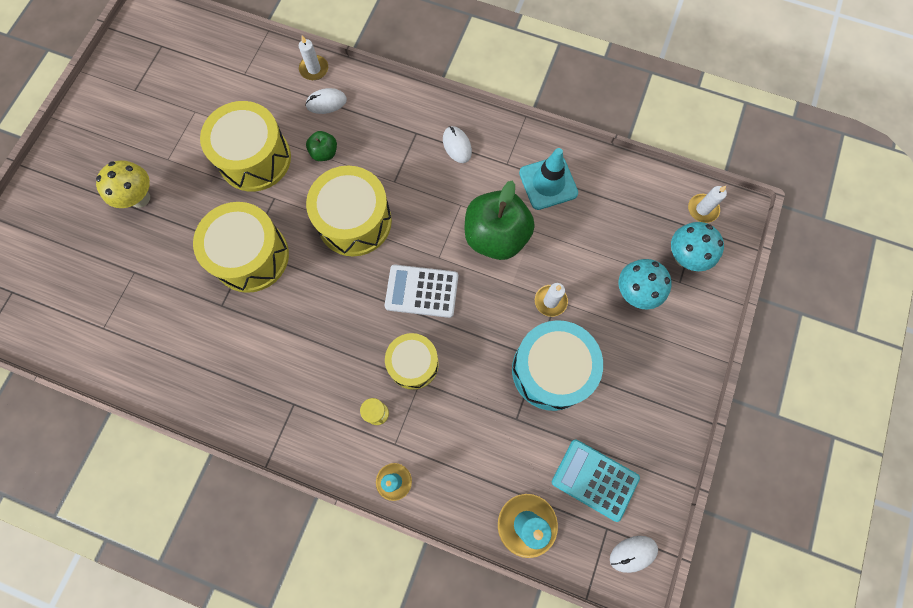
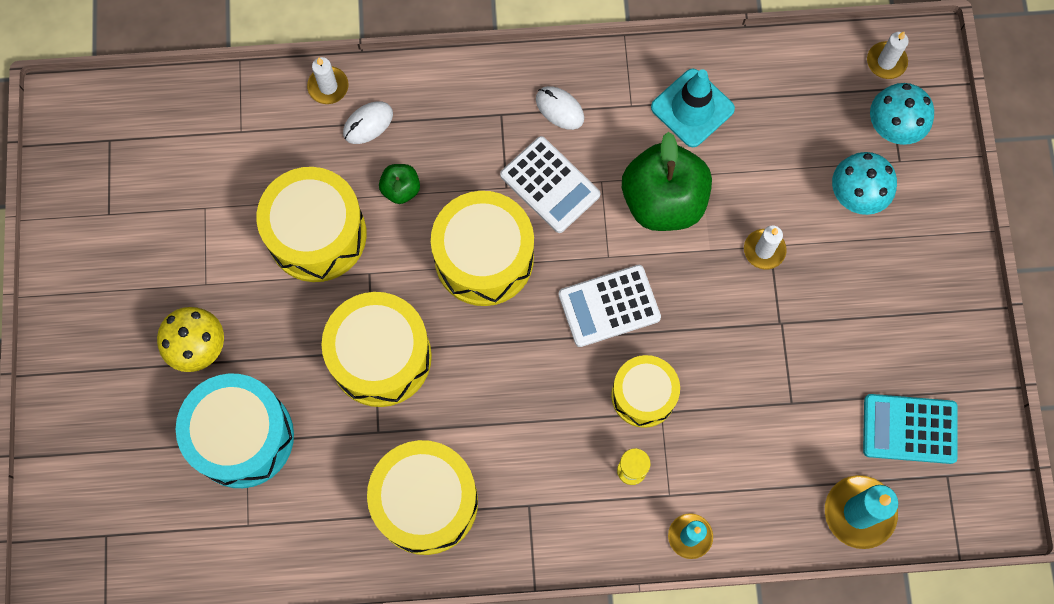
camera: 25 degrees left, 0 degrees up
turquoise drum [512,320,603,411] -> turquoise drum moved to [176,374,294,488]
white mouse [610,536,658,573] -> none
none -> yellow drum [367,440,478,555]
none -> white calculator [500,136,601,233]

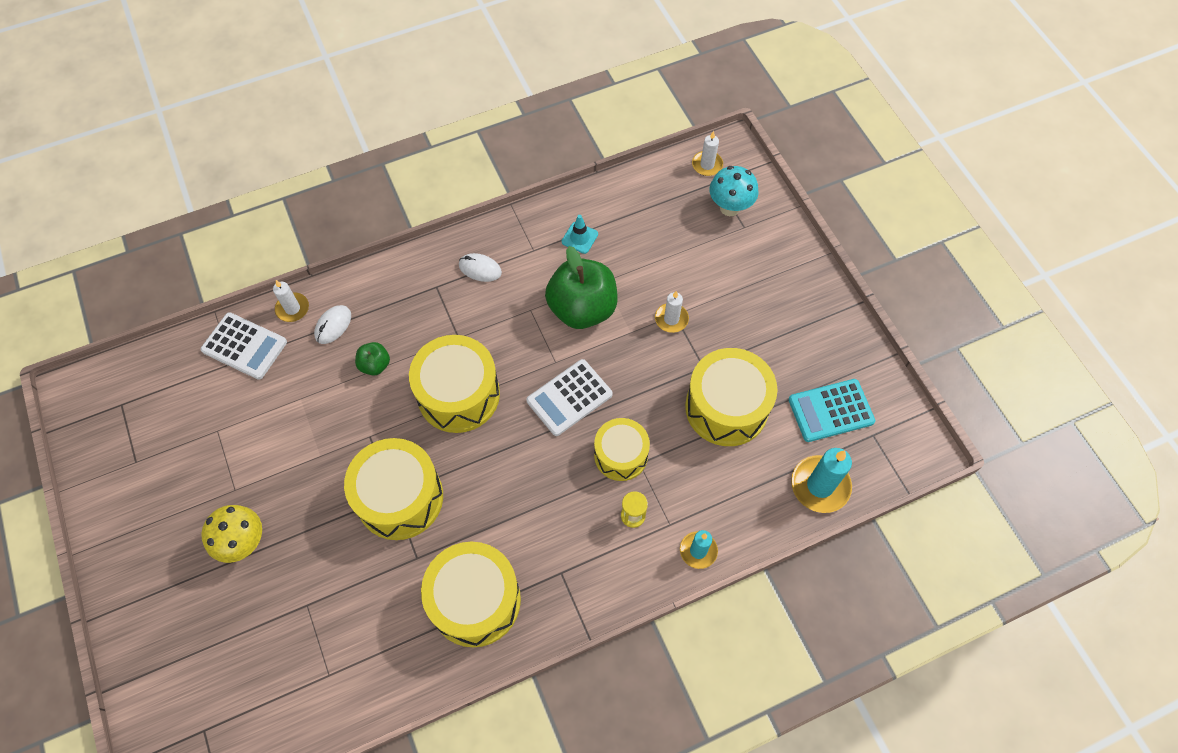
camera: 20 degrees left, 10 degrees down
turquoise drum [176,374,294,488] -> none
yellow drum [257,167,367,282] -> yellow drum moved to [685,348,778,446]
white calculator [500,136,601,233] -> white calculator moved to [201,312,287,380]
turquoise traffic cone [651,69,735,147] -> turquoise traffic cone [562,215,598,254], size x0.58
turquoise mushroom [832,152,897,215] -> none

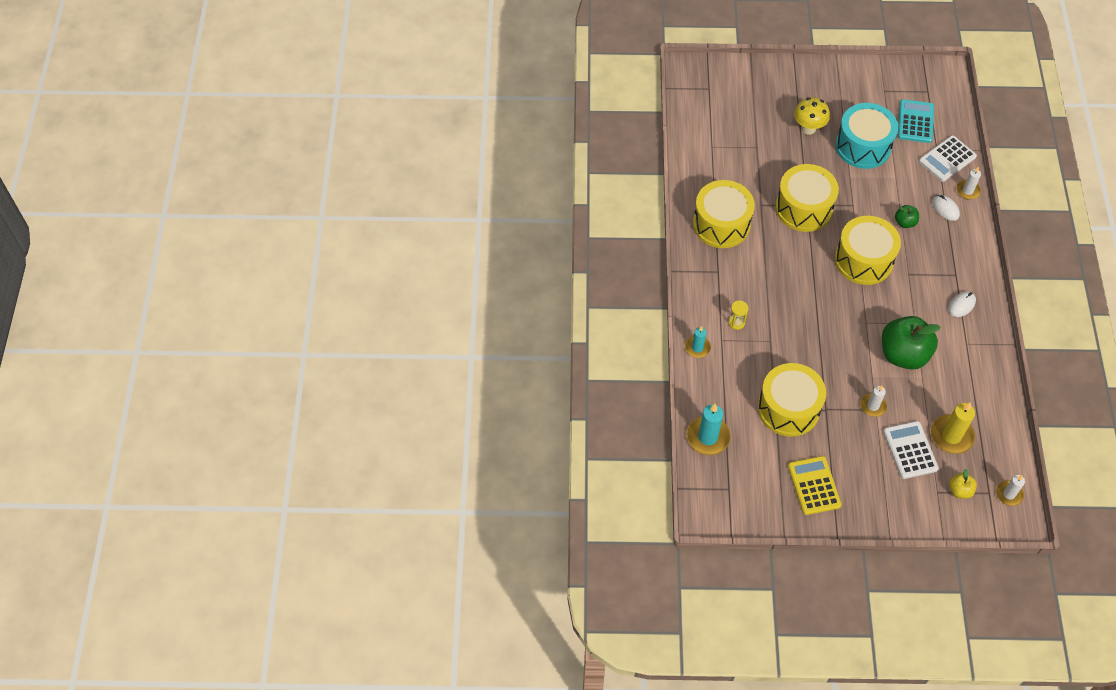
camera: 115 degrees right, 5 degrees down
white calculator [526,359,613,436] -> white calculator moved to [883,421,939,479]
turquoise traffic cone [562,215,598,254] -> none
yellow drum [594,418,650,481] -> none
turquoise mushroom [709,166,759,216] -> yellow apple [949,469,977,499]
turquoise calculator [788,379,875,442] -> turquoise calculator moved to [898,99,934,143]
none -> yellow calculator [788,456,842,515]
none -> turquoise drum [835,103,898,169]
none -> yellow candle [931,402,975,454]

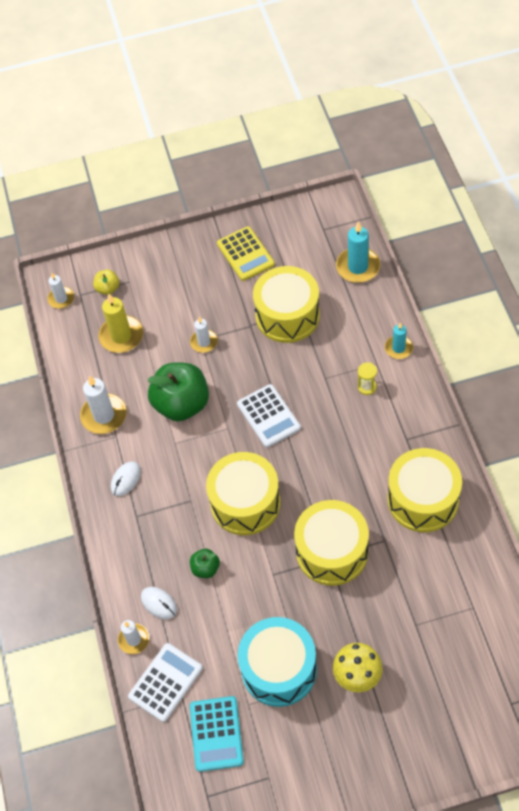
camera: 170 degrees right, 0 degrees up
white calculator [883,421,939,479] -> white calculator moved to [237,384,301,448]
none -> white candle [80,376,127,434]

